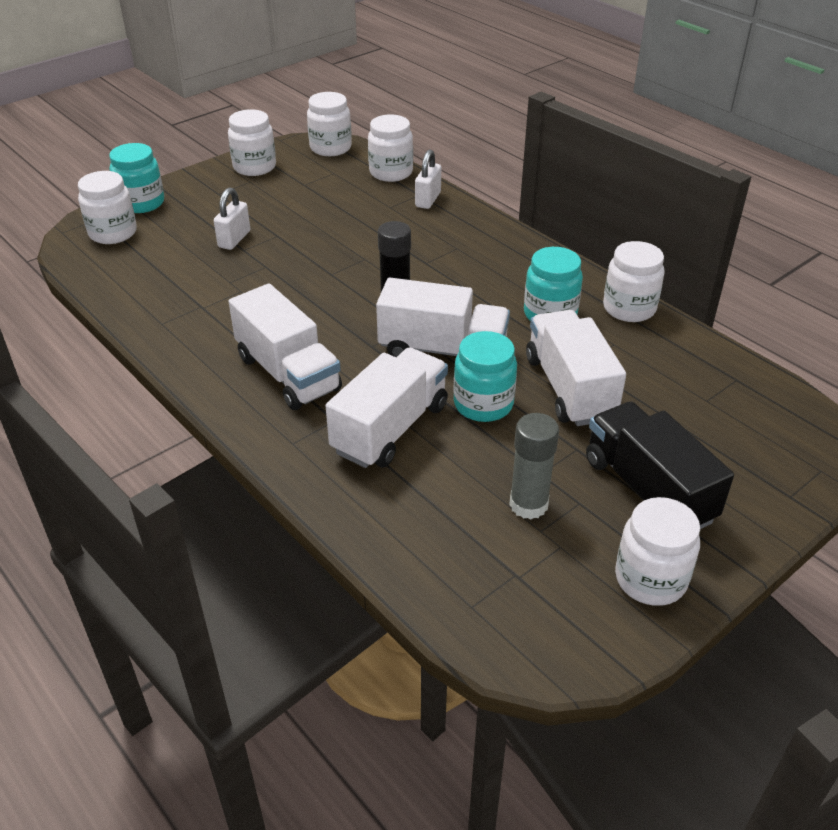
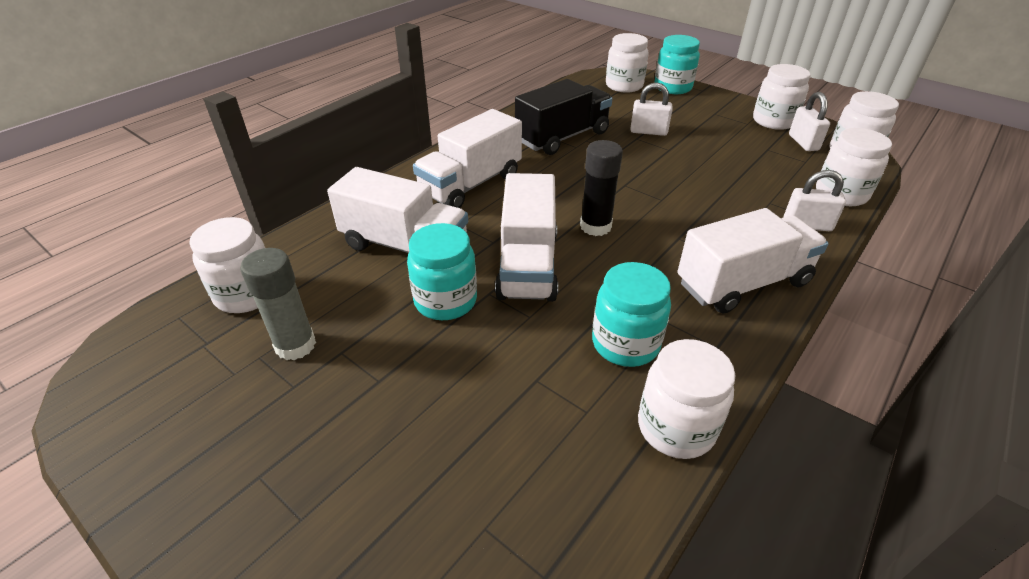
camera: 80 degrees right, 0 degrees up
white truck [526,310,626,426] -> white truck moved to [677,208,829,314]
black truck [586,401,734,529] -> black truck moved to [515,79,612,155]
white jar [615,497,700,606] -> white jar moved to [189,217,265,313]
none -> white padlock [789,92,830,151]

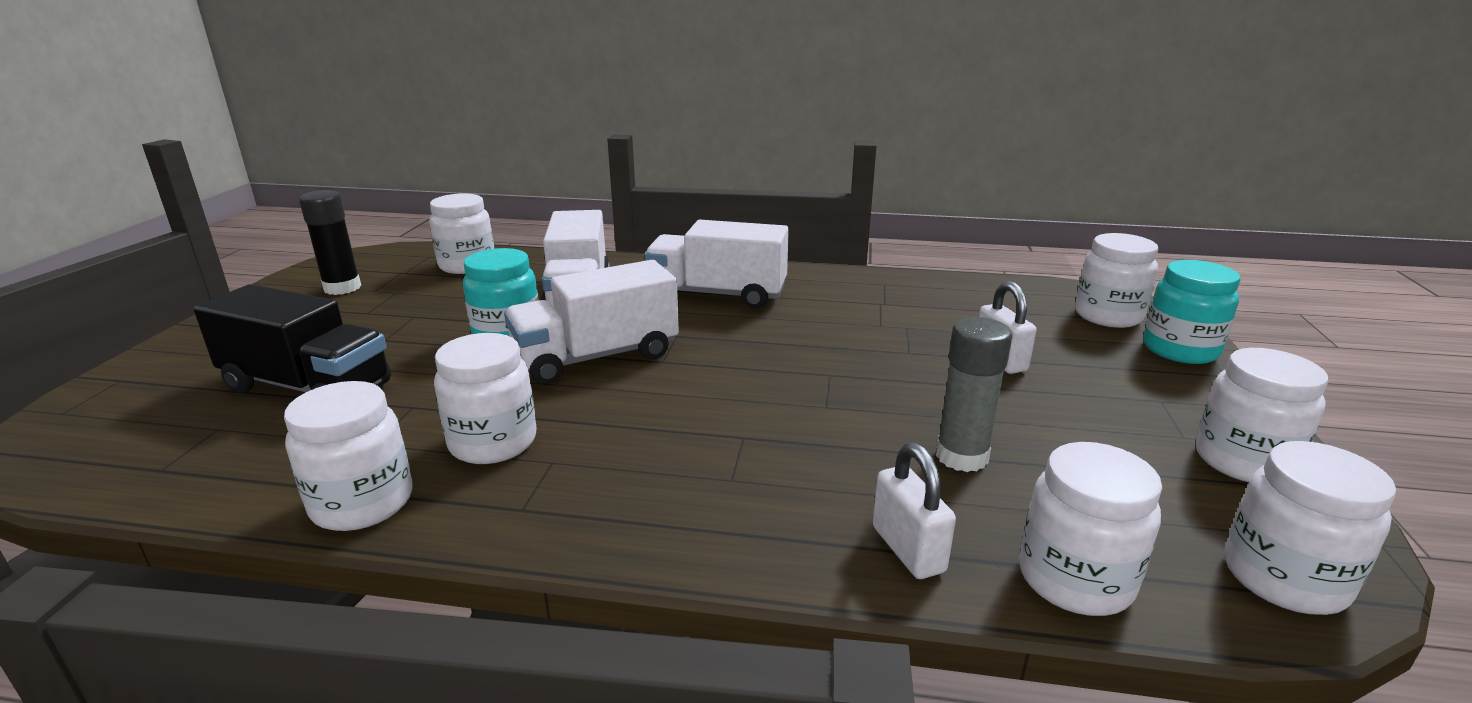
camera: 60 degrees right, 15 degrees down
grey glue stick [240,248,316,360] -> grey glue stick moved to [936,317,1012,472]
black truck [515,79,612,155] -> black truck moved to [194,284,391,393]
black glue stick [580,140,623,236] -> black glue stick moved to [299,190,361,295]
turquoise jar [592,262,671,367] -> white jar [434,333,536,464]
white truck [677,208,829,314] -> none
white padlock [789,92,830,151] -> none

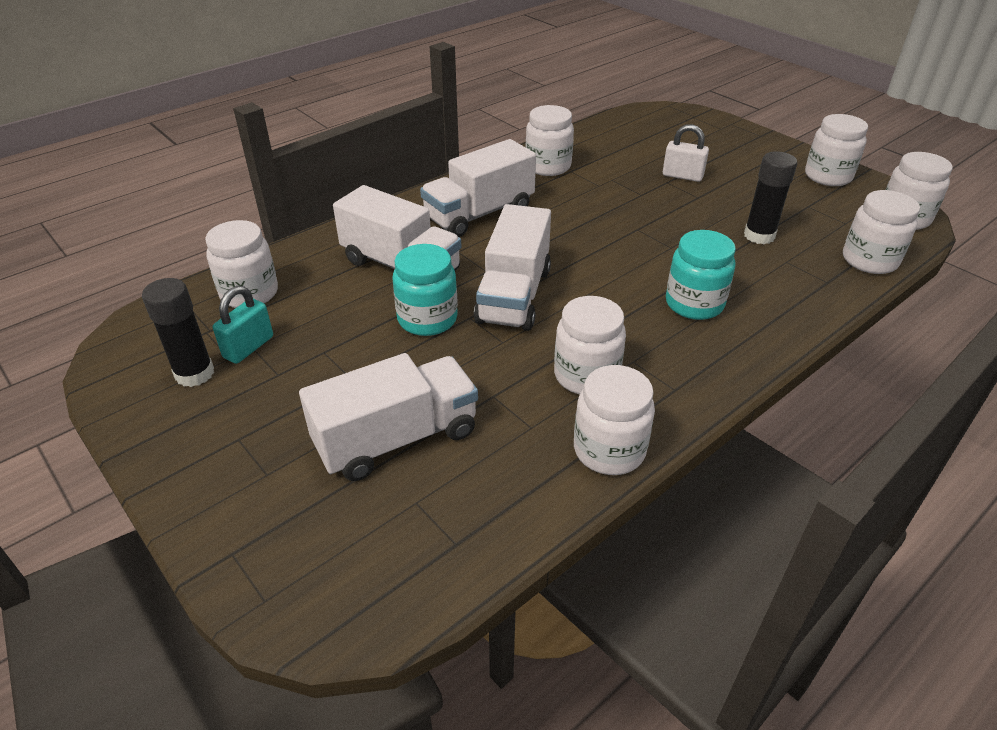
camera: 50 degrees left, 15 degrees up
black truck [194,284,391,393] -> white truck [299,353,478,481]
white padlock [872,443,956,579] -> none
grey glue stick [936,317,1012,472] -> black glue stick [744,151,797,244]
white jar [1075,233,1158,328] -> white jar moved to [526,105,574,176]
turquoise jar [1143,260,1241,364] -> turquoise jar moved to [666,230,736,320]
none -> turquoise padlock [213,286,273,364]

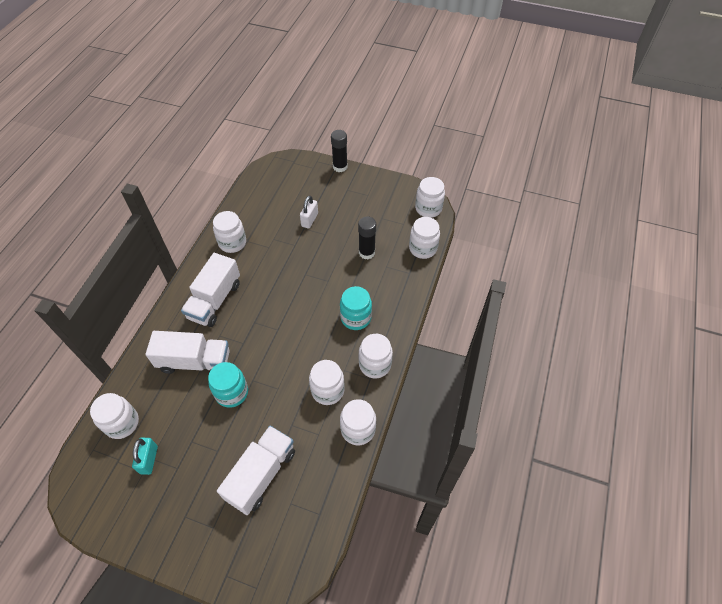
camera: 30 degrees left, 15 degrees up
black glue stick [142,278,214,387] -> black glue stick moved to [331,130,348,172]
white truck [474,204,551,331] -> none
white padlock [663,124,709,182] -> white padlock turned 60 degrees counterclockwise [300,196,318,229]
white jar [805,114,868,186] -> white jar moved to [359,334,393,378]

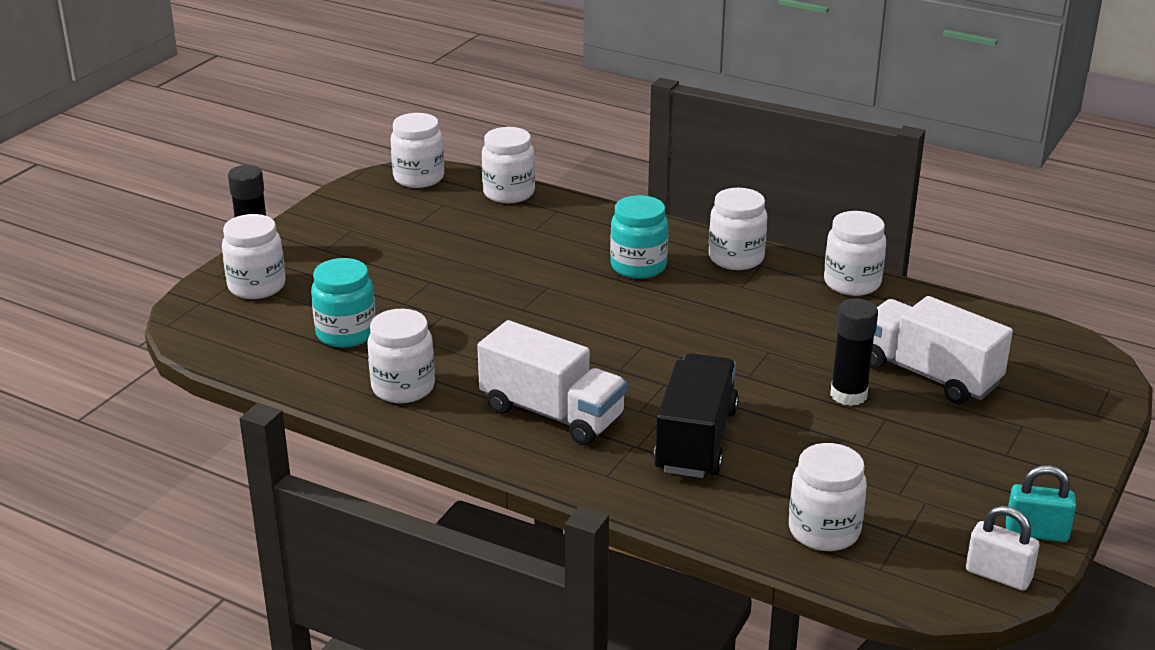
camera: 80 degrees left, 25 degrees down
turquoise padlock [132,438,158,475] -> turquoise padlock moved to [1006,465,1076,542]
white truck [146,331,230,374] -> black truck [654,353,739,478]
turquoise jar [208,362,248,408] -> turquoise jar moved to [311,258,376,348]
white padlock [300,196,318,229] -> white padlock moved to [966,505,1039,591]
white jar [309,360,345,405] -> white jar moved to [222,214,285,299]
black glue stick [358,216,376,259] -> black glue stick moved to [830,299,878,406]

